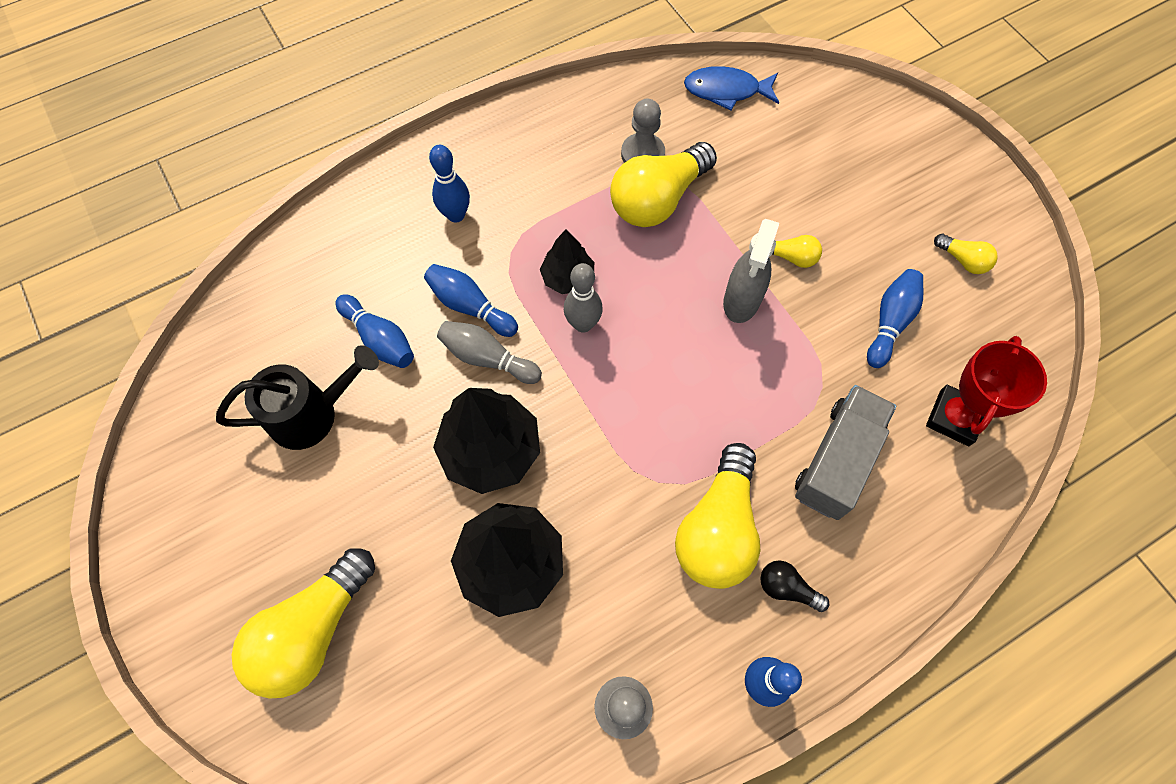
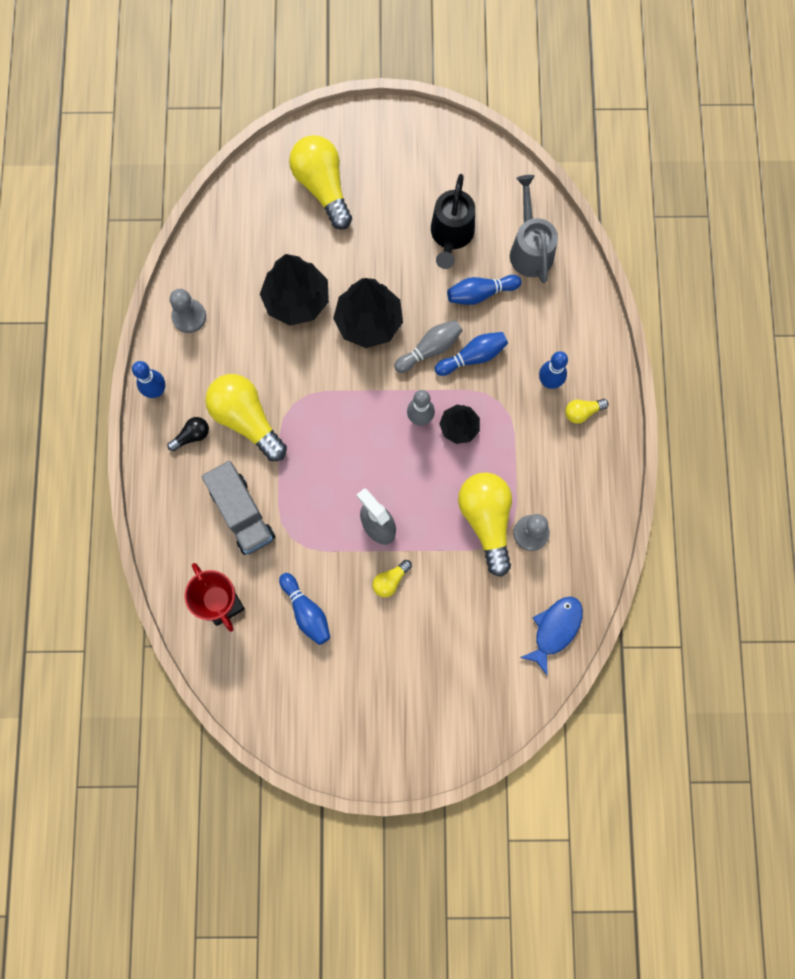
camera: 120 degrees right, 10 degrees up
yellow light bulb [934,234,998,274] -> yellow light bulb moved to [565,399,609,424]
none -> grey watering can [510,175,558,283]

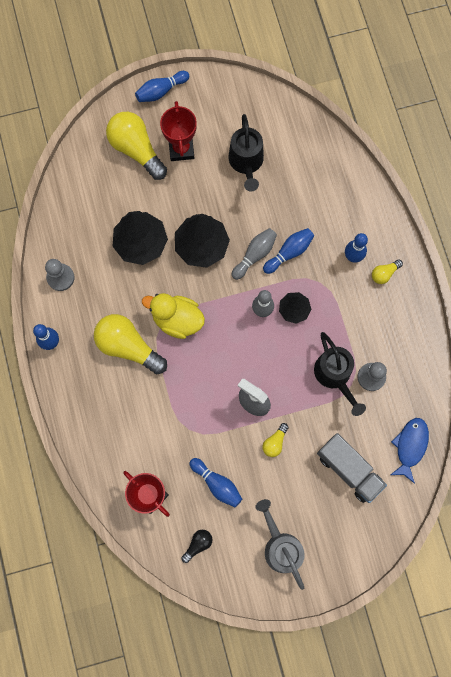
camera: 15 degrees left, 0 degrees up
black light bulb [167,417,209,451] -> black light bulb moved to [181,530,212,563]
grey truck [202,461,275,555] -> grey truck moved to [317,433,387,503]
blue bowling pin [447,275,521,305] -> blue bowling pin moved to [135,71,189,102]
yellow light bulb [458,472,512,577] -> black watering can [314,332,366,416]
grey watering can [510,175,558,283] -> grey watering can moved to [255,499,305,590]
none -> yellow duck [142,293,205,339]
none -> red trophy [160,101,197,161]

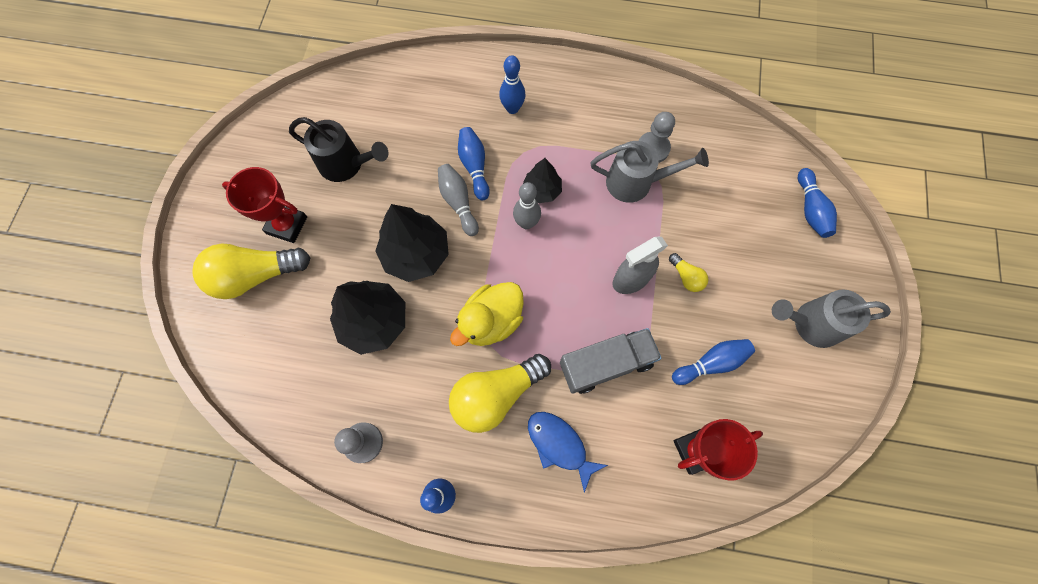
camera: 65 degrees left, 5 degrees down
blue bowling pin [135,71,189,102] -> blue bowling pin moved to [798,168,837,238]
black light bulb [181,530,212,563] -> none
black watering can [314,332,366,416] -> grey watering can [591,141,709,203]
grey truck [317,433,387,503] -> grey truck moved to [560,328,662,394]
yellow light bulb [372,259,403,284] -> none
blue fish [391,418,429,484] -> blue fish moved to [528,412,608,493]

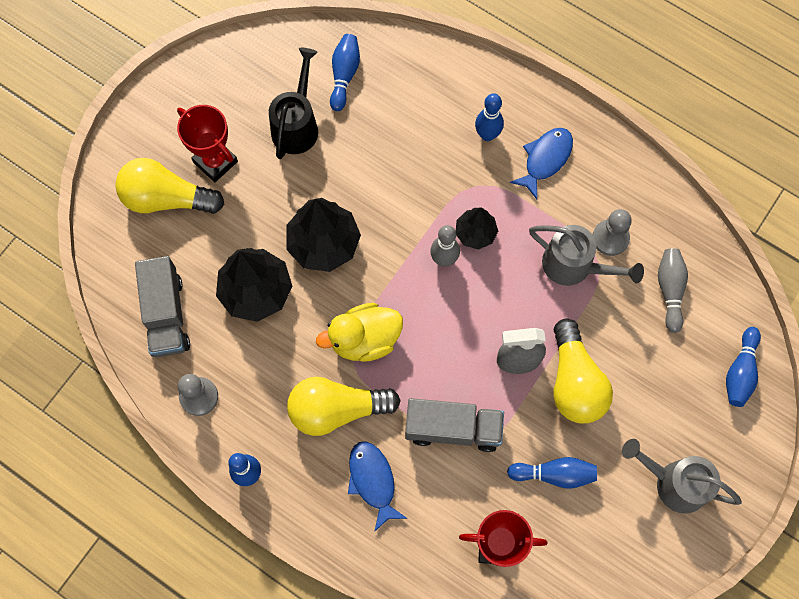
camera: 25 degrees right, 0 degrees up
black watering can [289,117,388,182] -> black watering can turned 120 degrees counterclockwise [269,48,318,159]
grey bowling pin [438,164,479,236] -> grey bowling pin moved to [658,248,688,333]
blue bowling pin [458,127,490,200] -> blue bowling pin moved to [330,34,360,111]
yellow light bulb [669,253,708,292] -> yellow light bulb [554,319,613,423], size x2.16
none -> grey truck [135,256,190,357]
none -> blue fish [510,128,573,199]

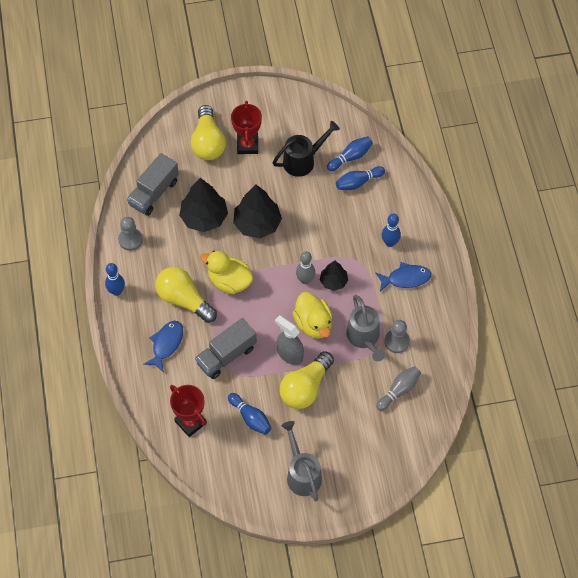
camera: 45 degrees right, 10 degrees down
yellow light bulb [115,158,224,214] -> yellow light bulb turned 150 degrees counterclockwise [191,105,226,160]
grey truck [405,398,504,452] -> grey truck turned 90 degrees clockwise [195,318,257,379]
blue bowling pin [726,327,761,407] -> blue bowling pin moved to [336,166,385,190]
none -> yellow duck [293,292,332,339]

